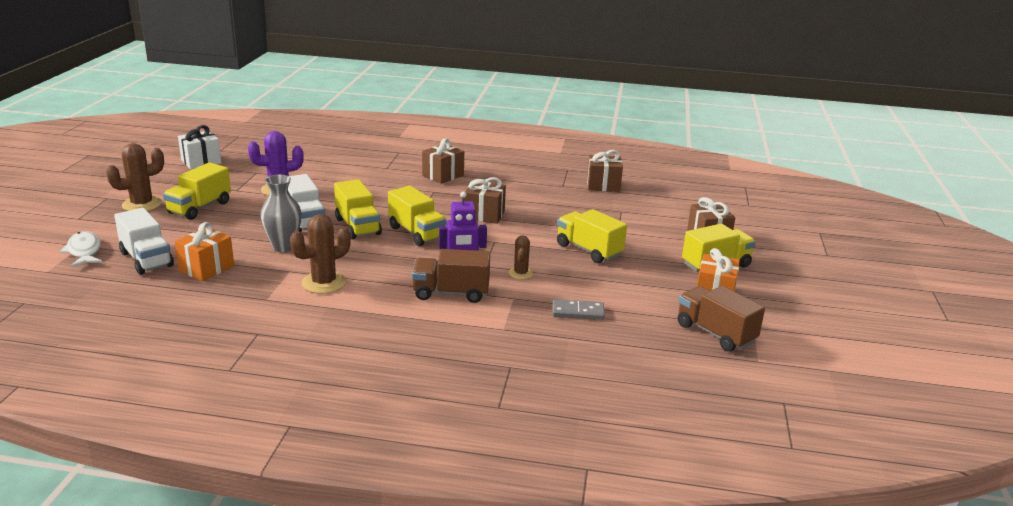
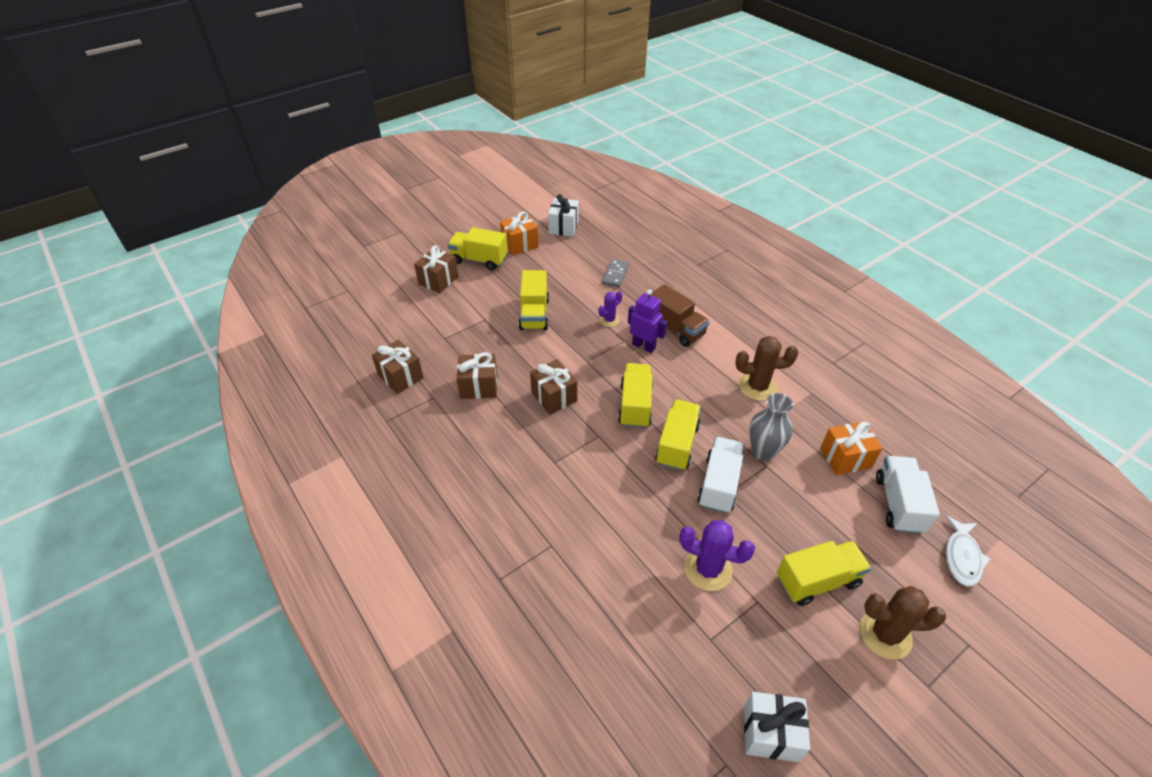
camera: 135 degrees left, 20 degrees up
brown gift [422,138,464,184] -> brown gift moved to [457,352,498,399]
brown cactus [509,235,533,280] -> purple cactus [598,291,622,327]
grey domino [552,299,605,320] -> grey domino turned 60 degrees clockwise [602,259,629,287]
brown truck [678,286,765,352] -> white gift [548,194,579,237]

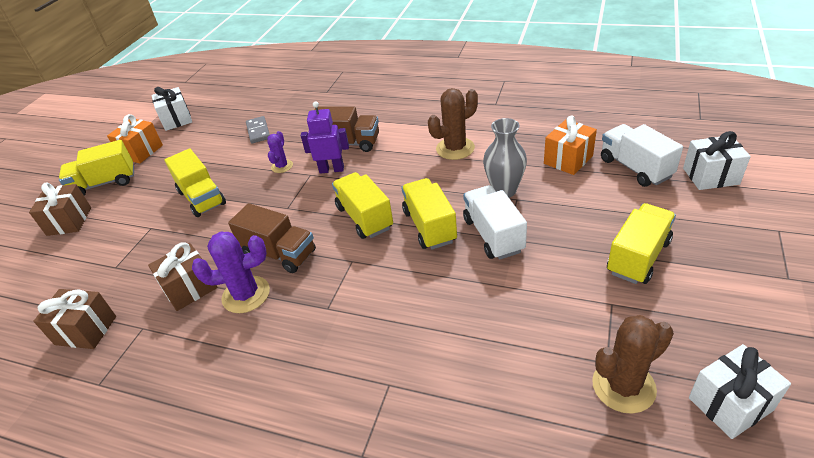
camera: 30 degrees left, 5 degrees down
brown gift [530,359,577,415] -> brown truck [228,203,316,273]
purple cactus [679,520,755,591] -> purple cactus moved to [192,232,270,313]
brown cactus [860,586,946,660] -> brown cactus moved to [592,315,674,414]
white fish [946,515,990,587] -> white gift [683,131,751,190]

